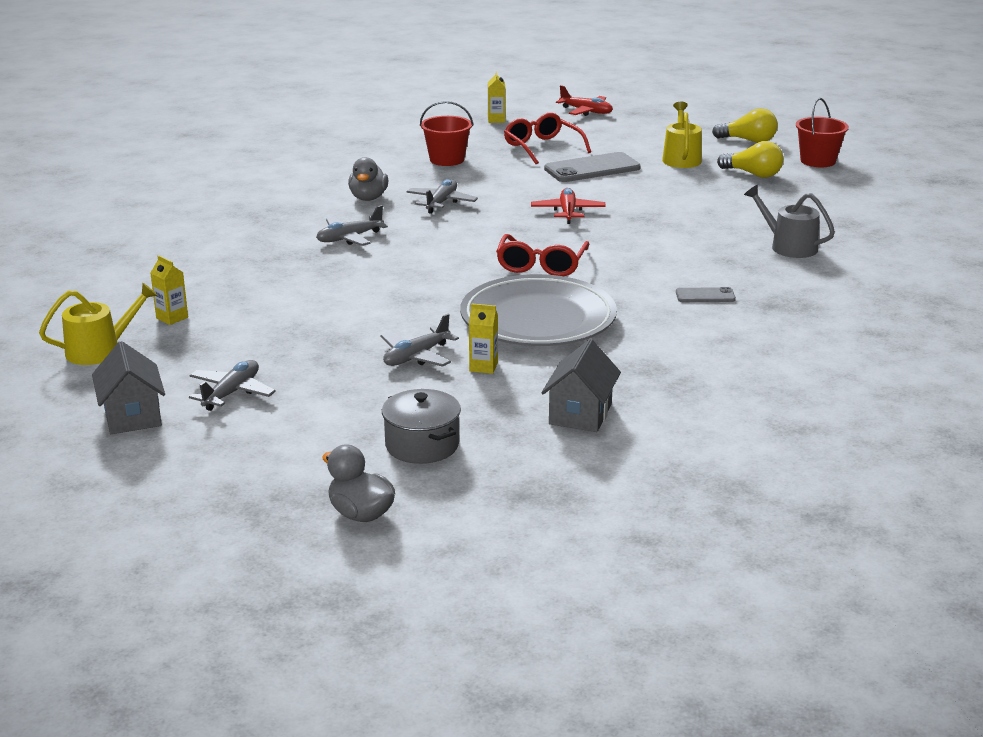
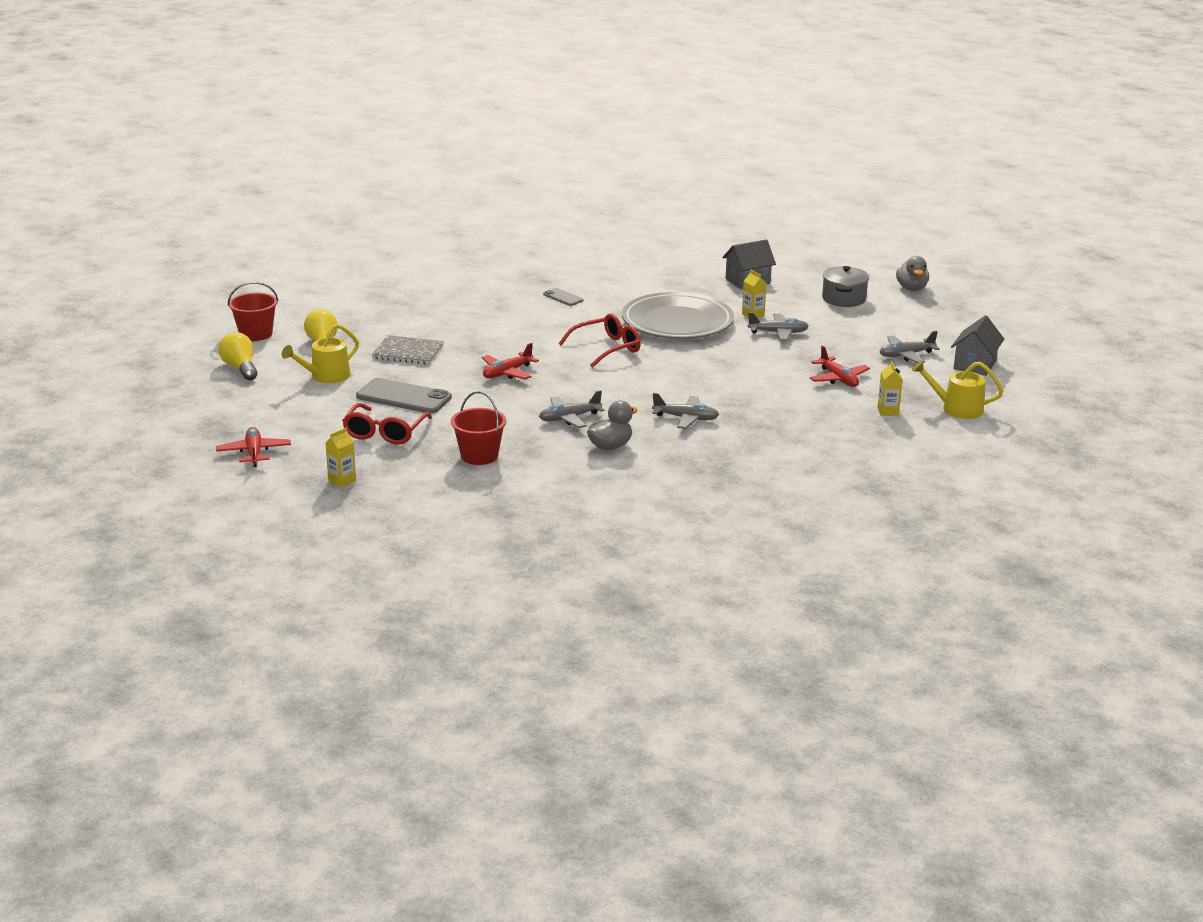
camera: 135 degrees left, 0 degrees up
grey watering can [744,185,835,258] -> none
none -> grey notebook [372,335,444,365]
none -> red plane [810,345,870,387]

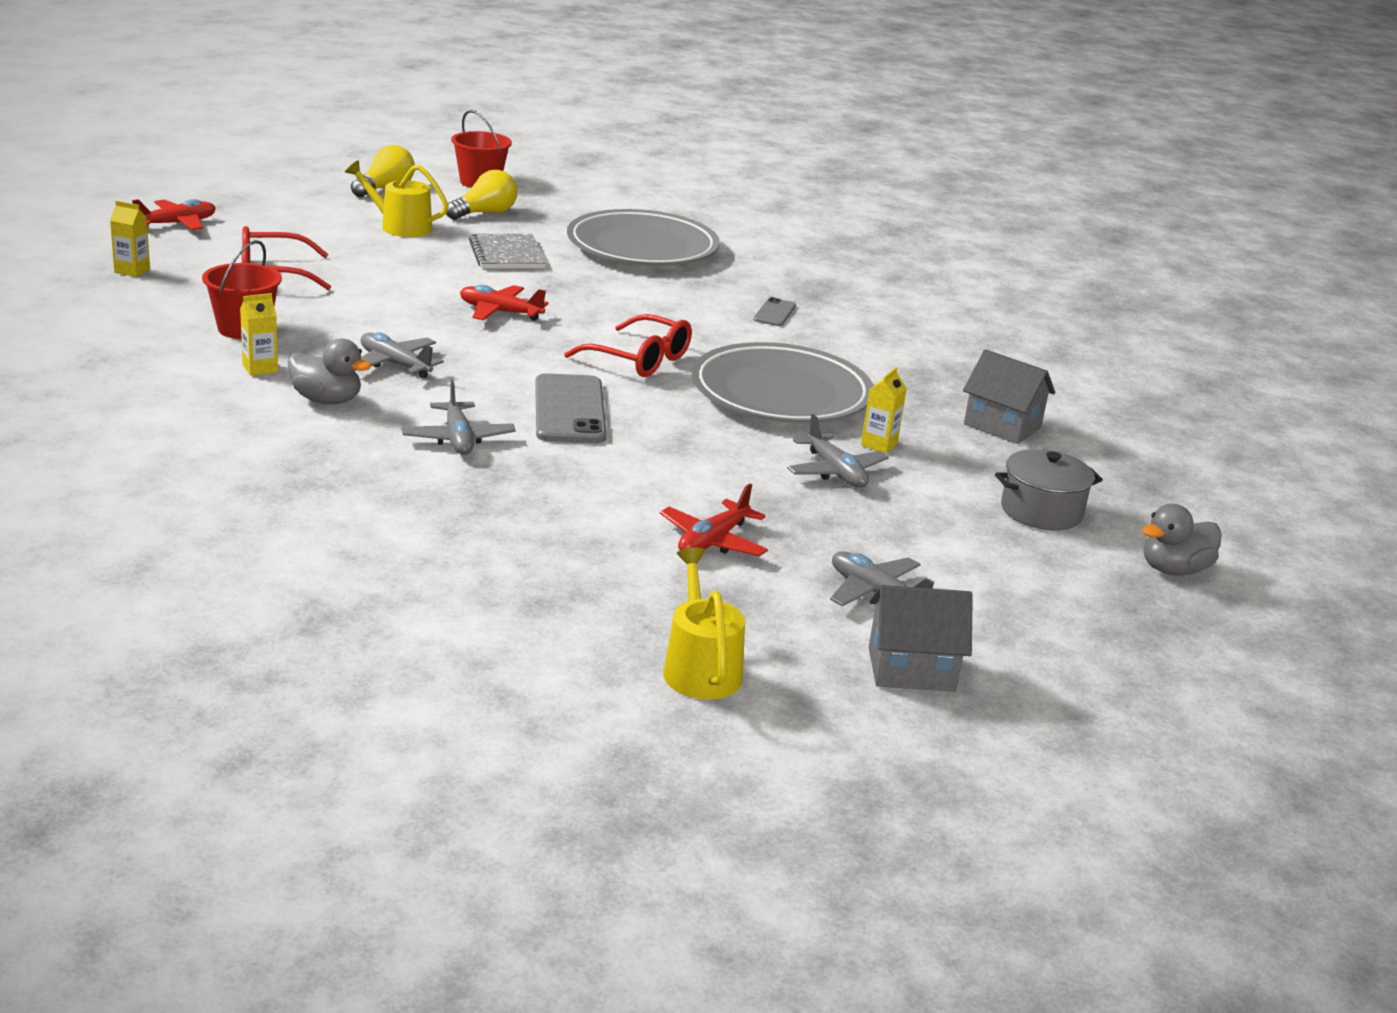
camera: 60 degrees right, 0 degrees up
grey phone [356,378,452,414] -> grey phone moved to [535,373,607,443]
yellow carton [877,361,903,416] -> yellow carton moved to [240,293,278,376]
none -> grey plate [567,209,720,265]

